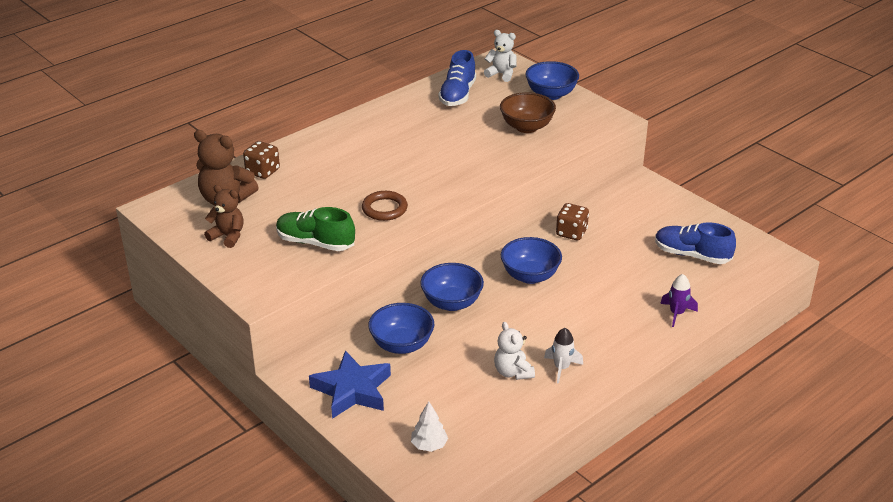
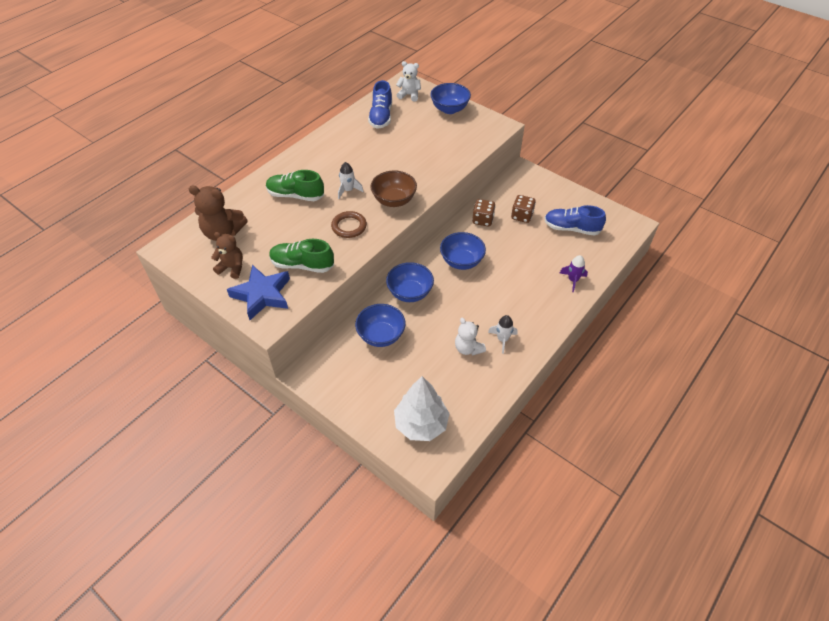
camera: 10 degrees left, 15 degrees up
brown dice [243,141,280,179] -> brown dice moved to [511,195,536,223]
blue star [309,350,391,419] -> blue star moved to [227,265,290,320]
white tree [411,401,448,452] -> white tree [394,376,450,441], size x1.94
brown bowl [500,92,556,133] -> brown bowl moved to [371,171,417,207]
none -> green shoe [266,170,324,201]
none -> white rocket [338,162,364,199]

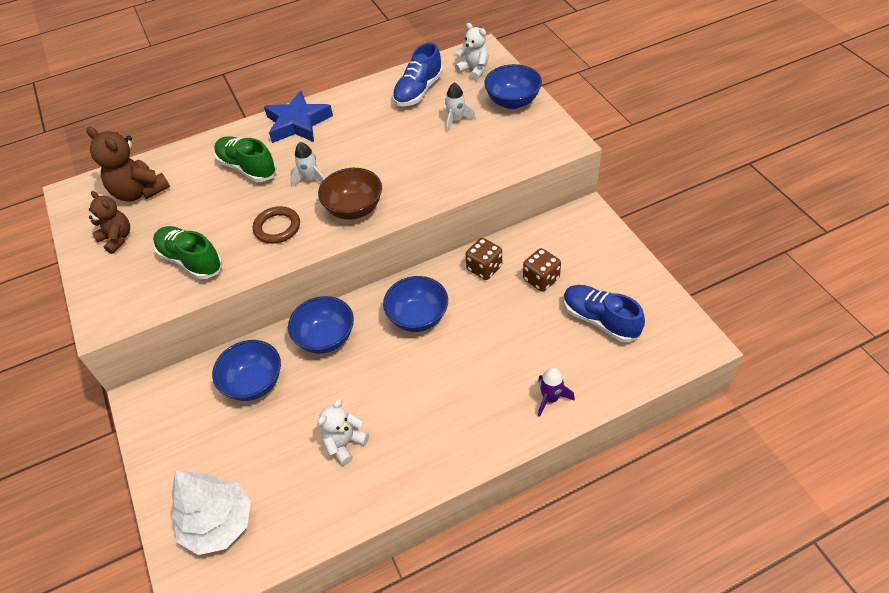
camera: 30 degrees right, 0 degrees up
blue star [227,265,290,320] -> blue star moved to [264,91,333,143]
white teddy bear [455,318,486,355] -> white teddy bear turned 45 degrees clockwise [318,399,369,466]
white rocket [488,315,518,354] -> white rocket moved to [445,83,476,132]

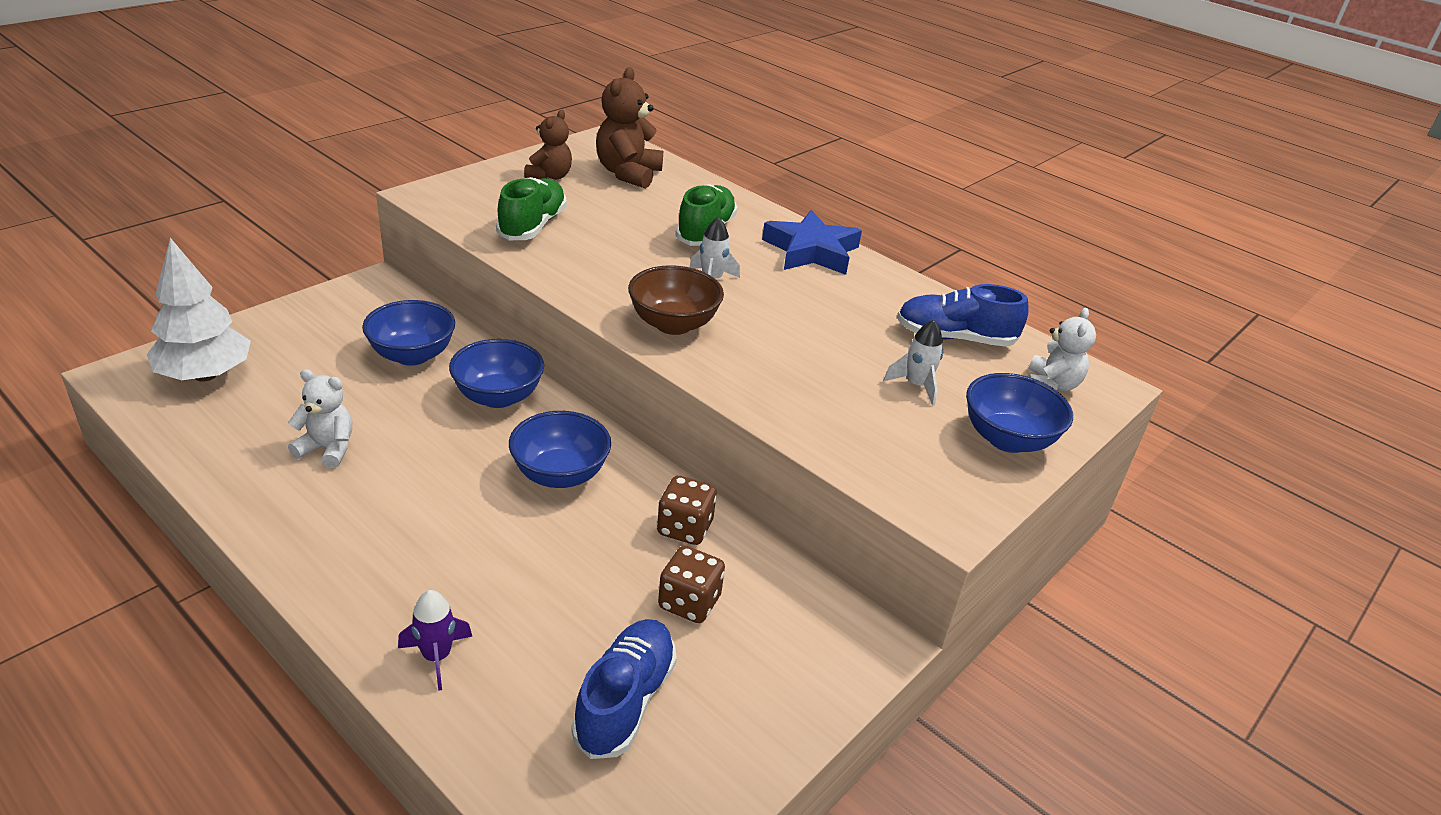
camera: 60 degrees right, 15 degrees down
brown ring [253,206,300,244] -> none

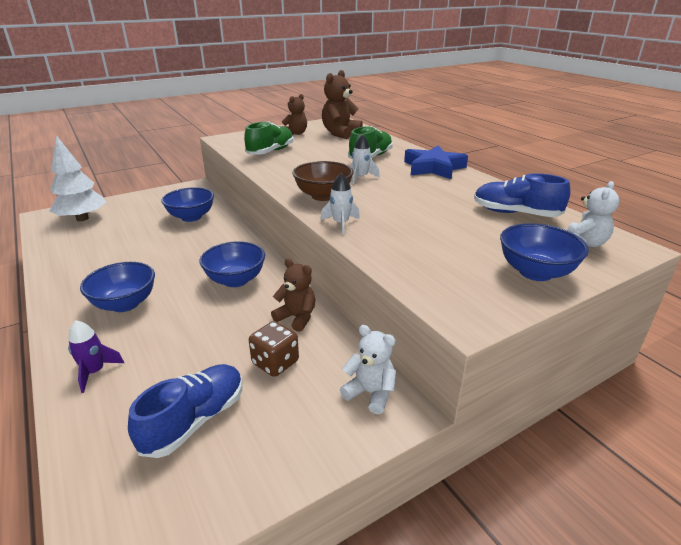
camera: 20 degrees right, 5 degrees down
white teddy bear [288,369,352,468] -> white teddy bear moved to [340,325,396,414]
blue bowl [449,339,544,408] -> blue bowl moved to [80,262,155,312]
brown dice [657,476,717,545] -> brown teddy bear [271,259,315,332]
white rocket [883,320,943,406] -> white rocket moved to [320,173,360,235]

